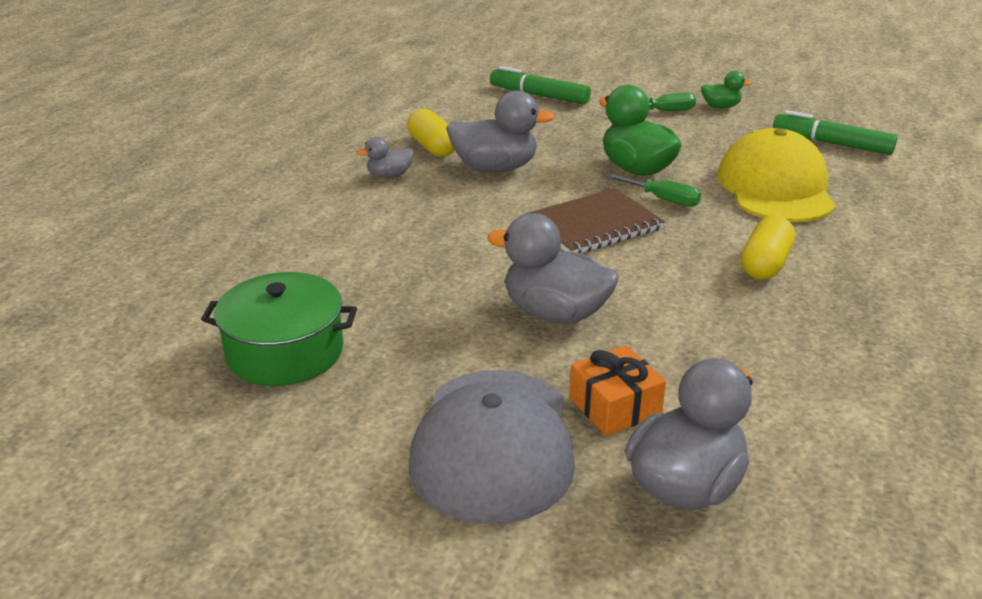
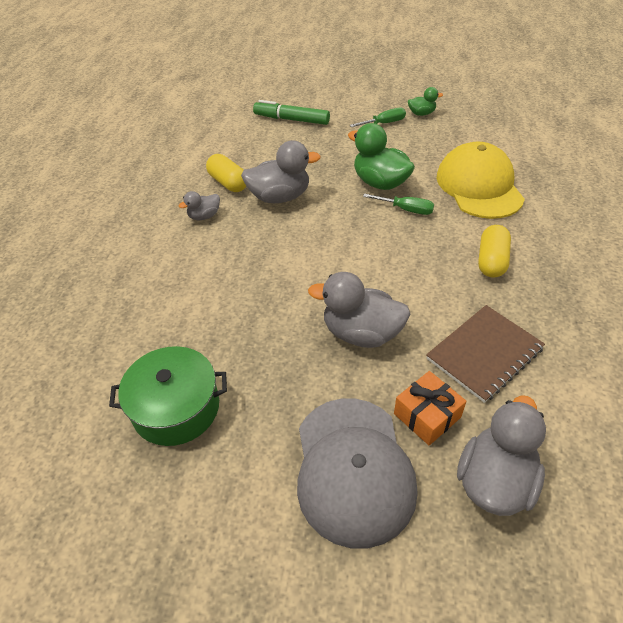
camera: 10 degrees left, 15 degrees up
brown notebook [525,188,665,253] -> brown notebook moved to [426,305,545,403]
green marker [773,110,898,155] -> none

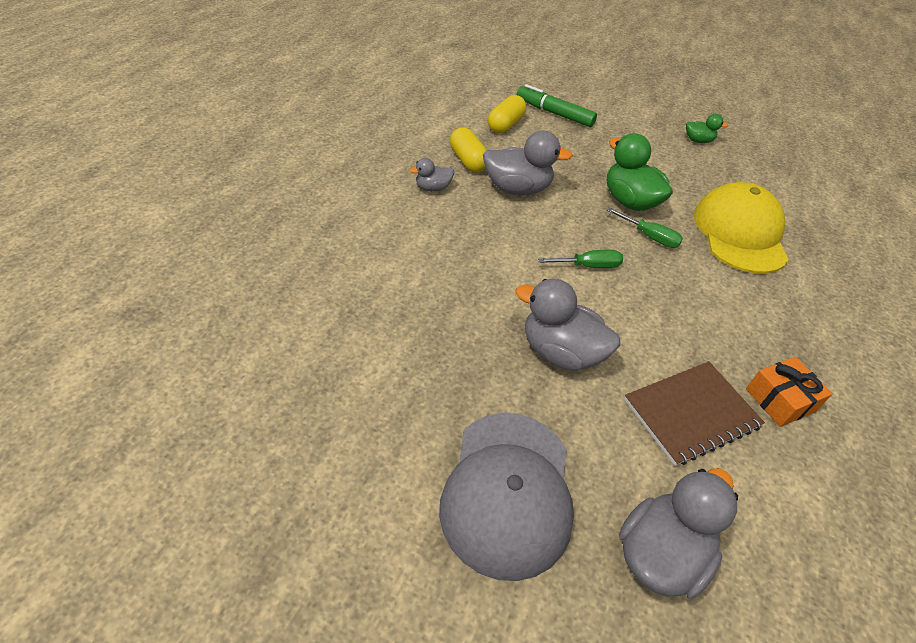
camera: 10 degrees right, 0 degrees up
green pot [109,346,227,446] -> none
green screwdriver [350,107,406,127] -> green screwdriver moved to [538,250,623,268]
orange gift [394,371,467,445] -> orange gift moved to [746,357,833,427]
yellow capsule [478,225,511,278] -> yellow capsule moved to [488,95,526,133]

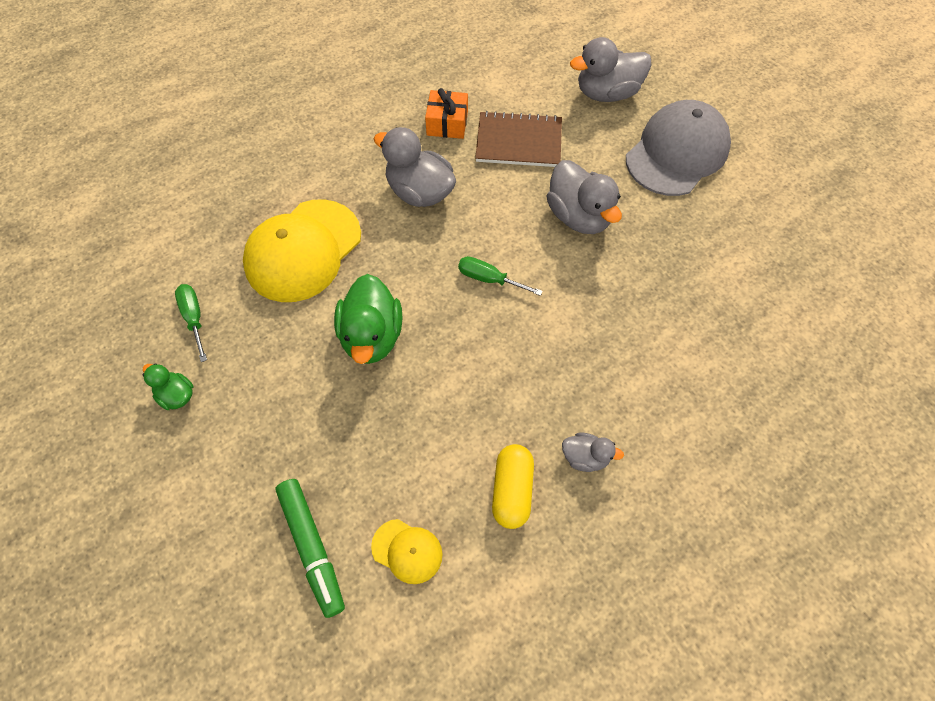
camera: 145 degrees left, 15 degrees up
grey duck [483,131,573,195] -> grey duck moved to [374,127,456,207]
yellow capsule [488,95,526,133] -> yellow cap [371,519,443,584]
green screwdriver [606,208,683,248] -> green screwdriver moved to [175,284,207,362]

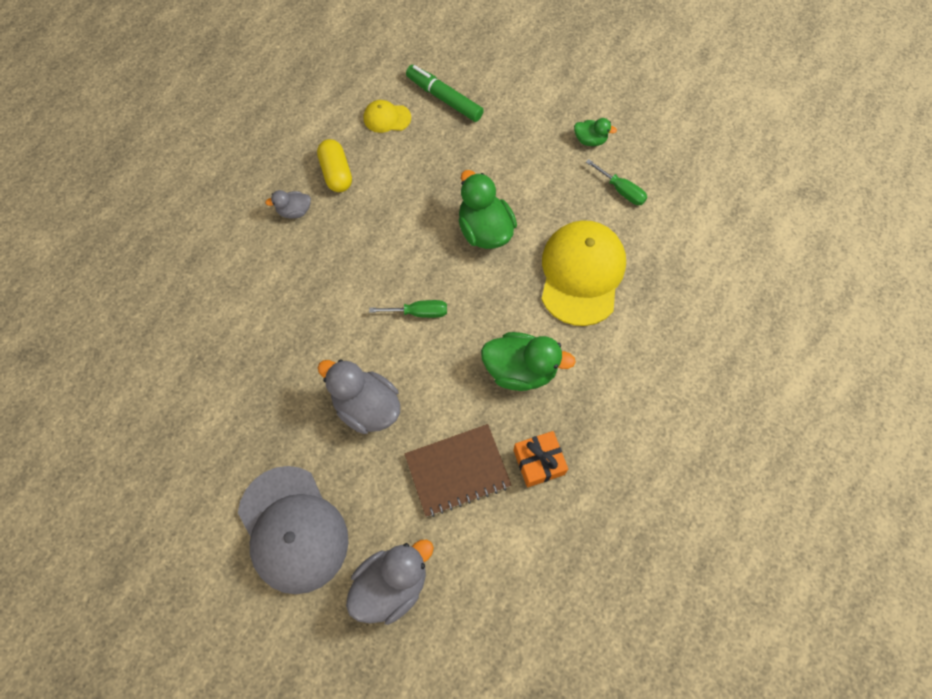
camera: 155 degrees right, 5 degrees up
grey duck [374,127,456,207] -> green duck [481,332,576,391]
grey cap [626,100,731,196] -> grey cap turned 45 degrees counterclockwise [238,466,348,594]

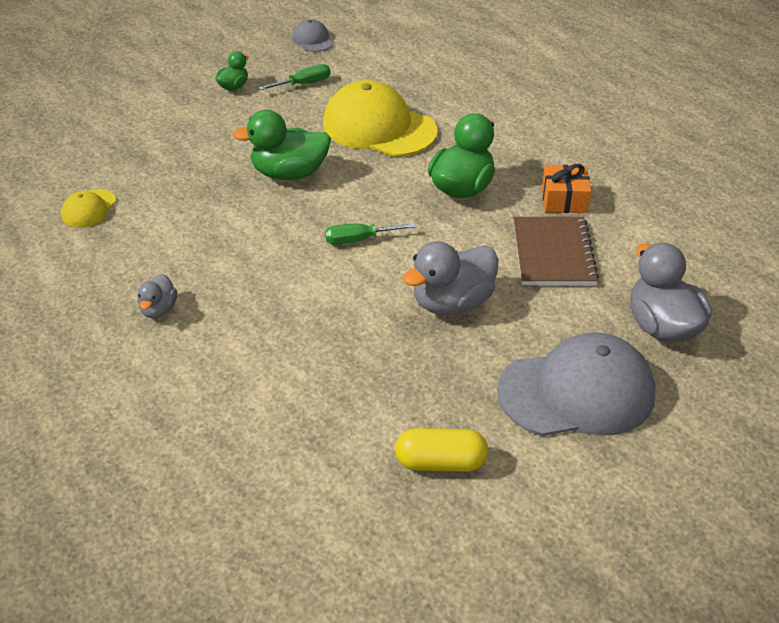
camera: 70 degrees left, 25 degrees down
yellow capsule [317,139,352,192] -> yellow capsule moved to [395,428,488,472]
green screwdriver [369,300,447,318] -> green screwdriver turned 120 degrees counterclockwise [325,223,416,245]
green marker [406,65,484,122] -> none
none -> grey cap [293,19,334,52]

